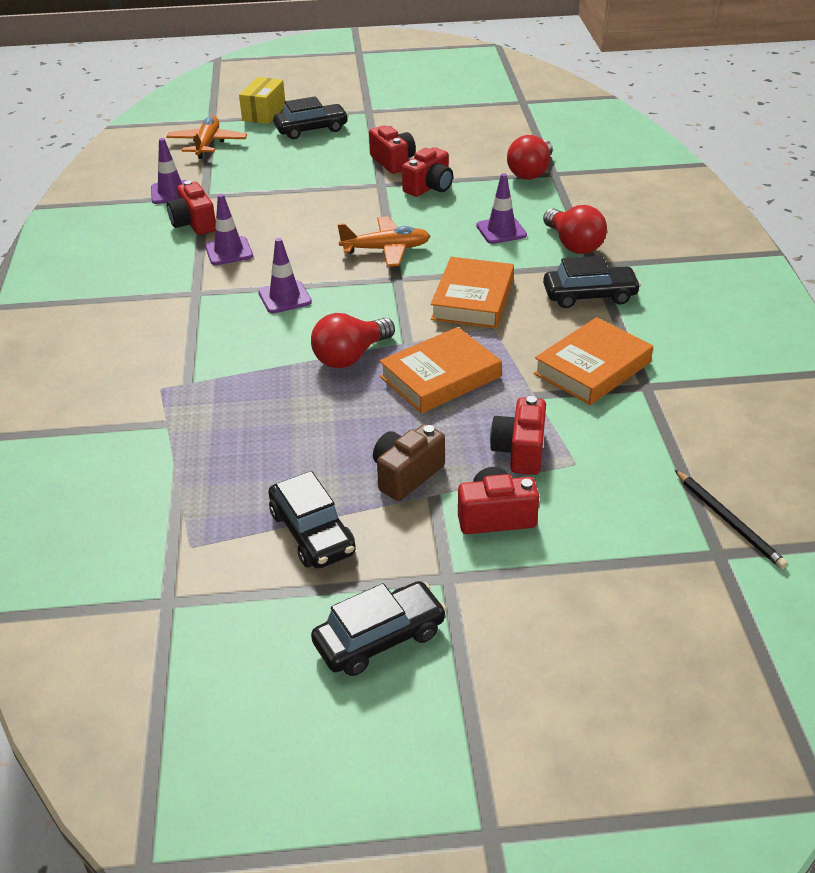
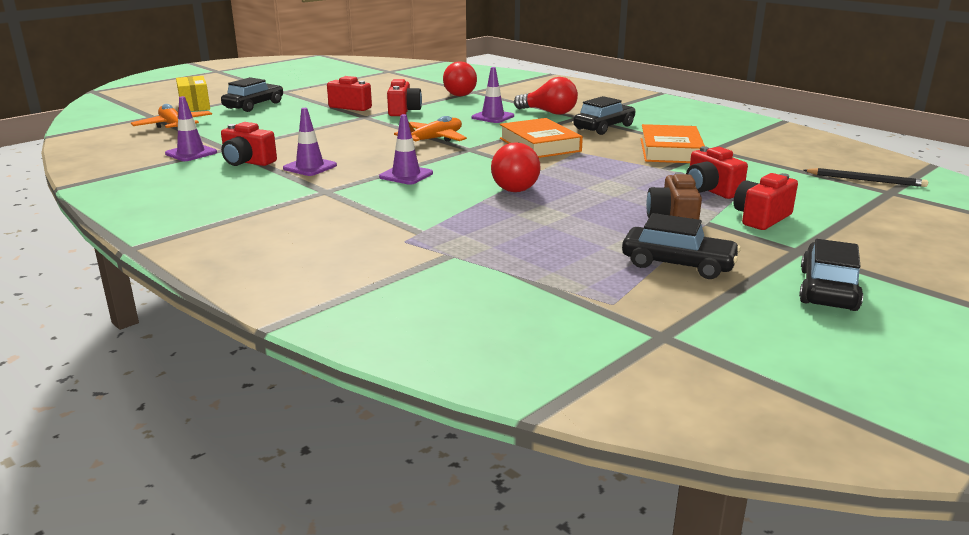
camera: 40 degrees left, 15 degrees down
orange book [379,327,501,413] -> none

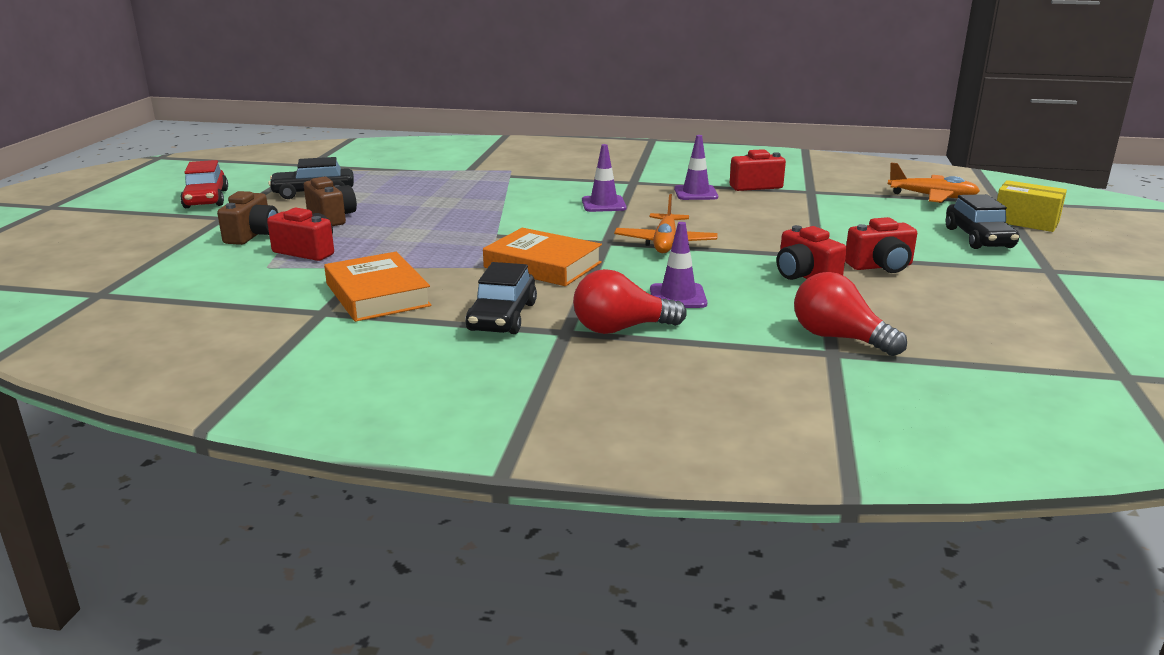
camera: 145 degrees right, 0 degrees up
purple traffic cone [165,96,217,161] -> none
red light bulb [491,142,541,192] -> none
red camera [733,173,798,230] -> brown camera [217,191,278,245]
black car [799,239,863,311] -> red car [180,160,228,208]
black pencil [804,168,928,187] -> none

